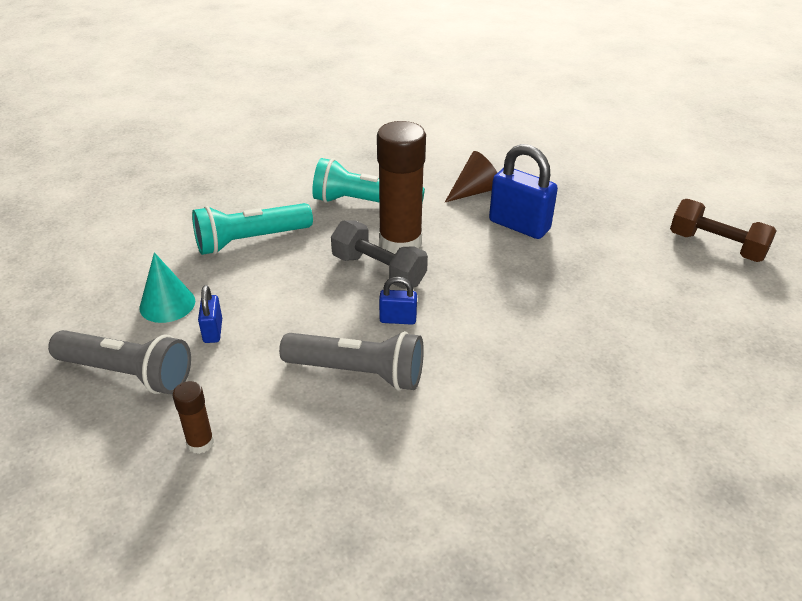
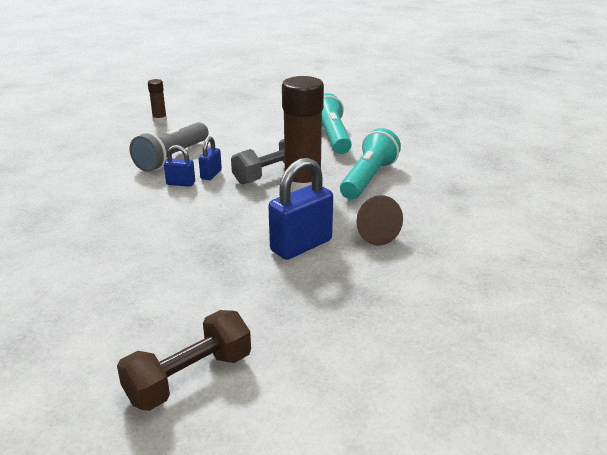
camera: 105 degrees right, 10 degrees down
grey flashlight [48,330,191,394] -> none
turquoise cone [139,252,195,323] -> none
blue padlock [198,285,222,343] -> blue padlock moved to [164,145,195,187]

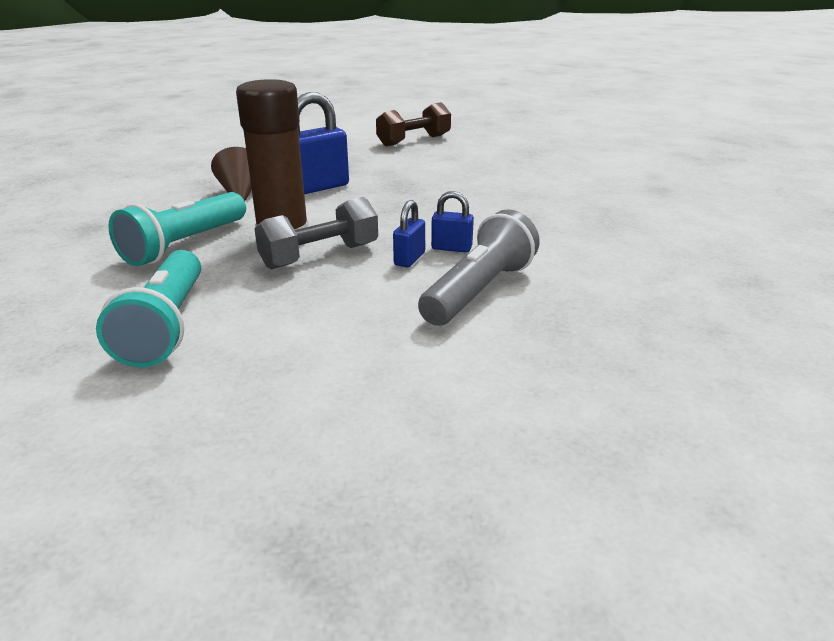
camera: 175 degrees left, 0 degrees up
brown glue stick [148,79,167,123] -> none

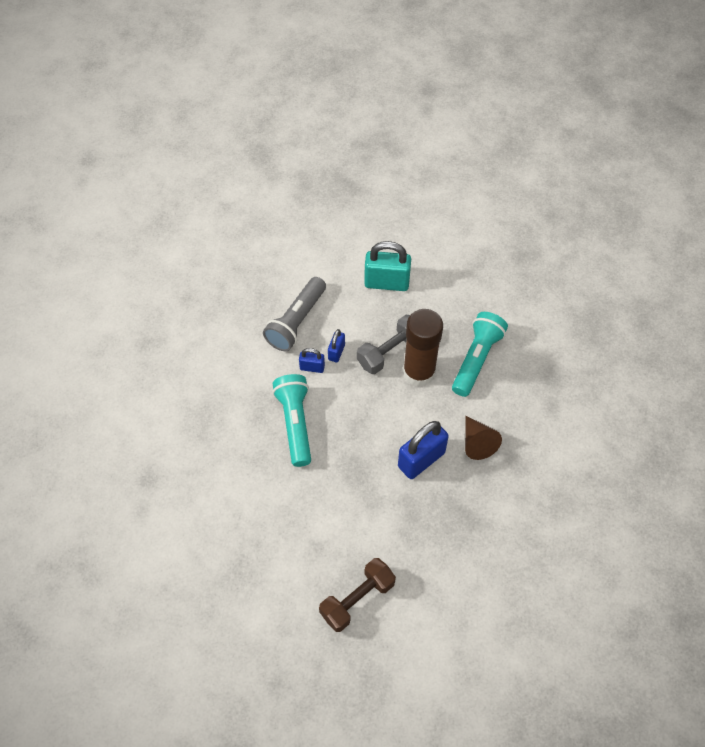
camera: 175 degrees right, 30 degrees up
turquoise flashlight [96,250,201,367] -> turquoise flashlight moved to [272,374,311,467]
none -> turquoise padlock [364,241,411,291]

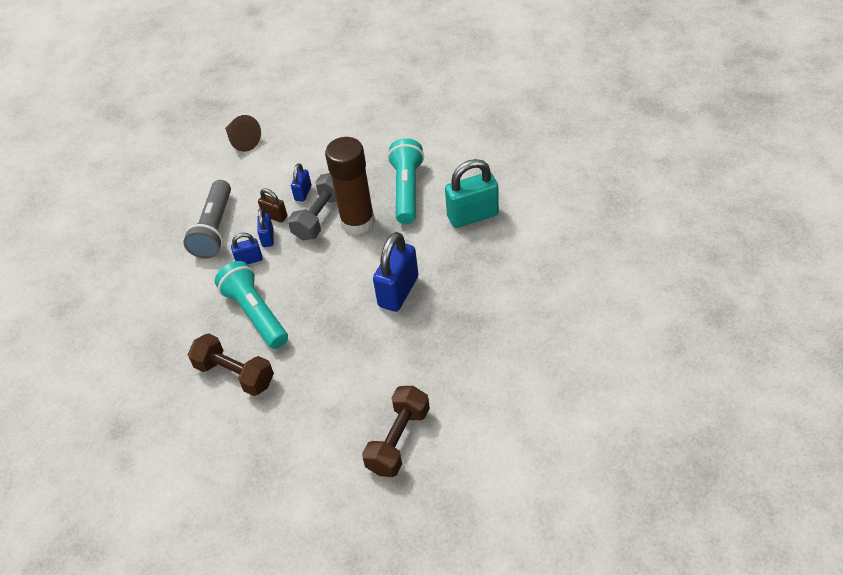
camera: 20 degrees left, 10 degrees down
turquoise padlock [364,241,411,291] -> turquoise padlock moved to [445,159,499,228]
brown cone [465,416,502,460] -> brown cone moved to [225,115,261,152]
none -> brown dumbbell [188,333,274,396]
none -> brown padlock [258,188,287,223]
none -> blue padlock [291,163,311,202]

